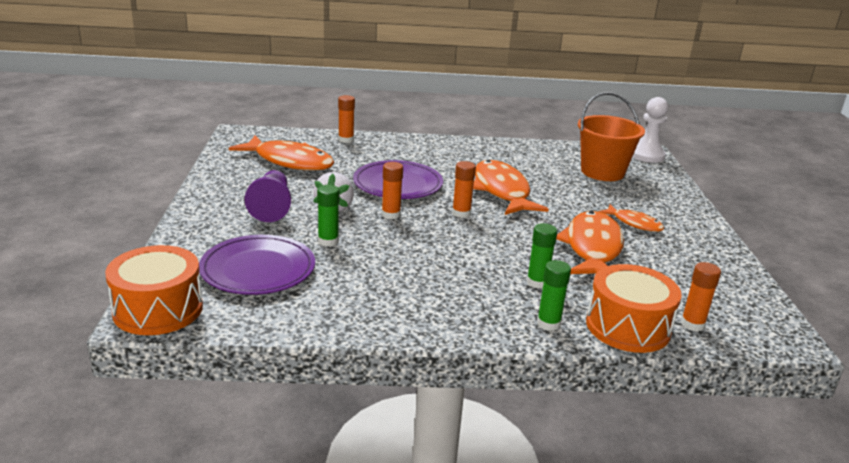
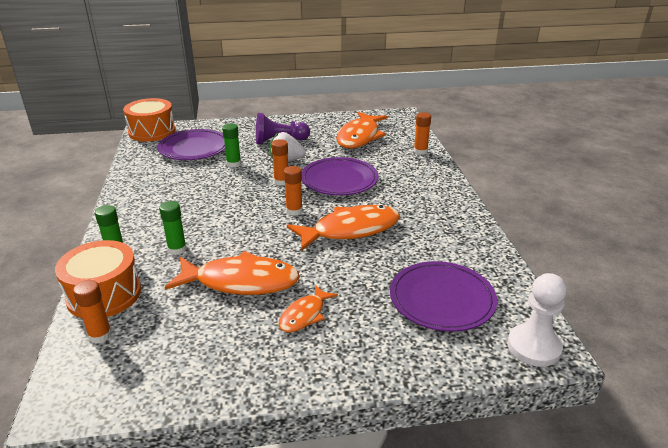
camera: 85 degrees right, 5 degrees up
orange bucket [578,92,645,181] -> purple plate [390,261,497,332]

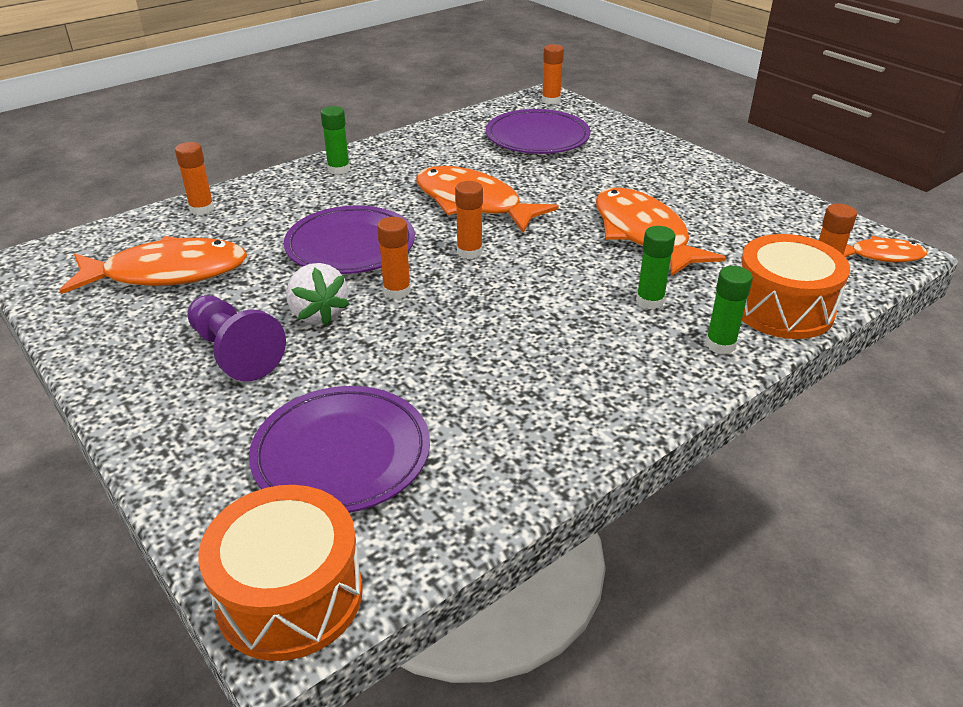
camera: 120 degrees left, 5 degrees up
green glue stick [222,124,241,167] -> green glue stick moved to [321,106,350,175]
orange fish [279,285,338,333] -> orange fish moved to [844,236,927,262]
white pawn [508,273,567,367] -> orange glue stick [542,44,564,105]

